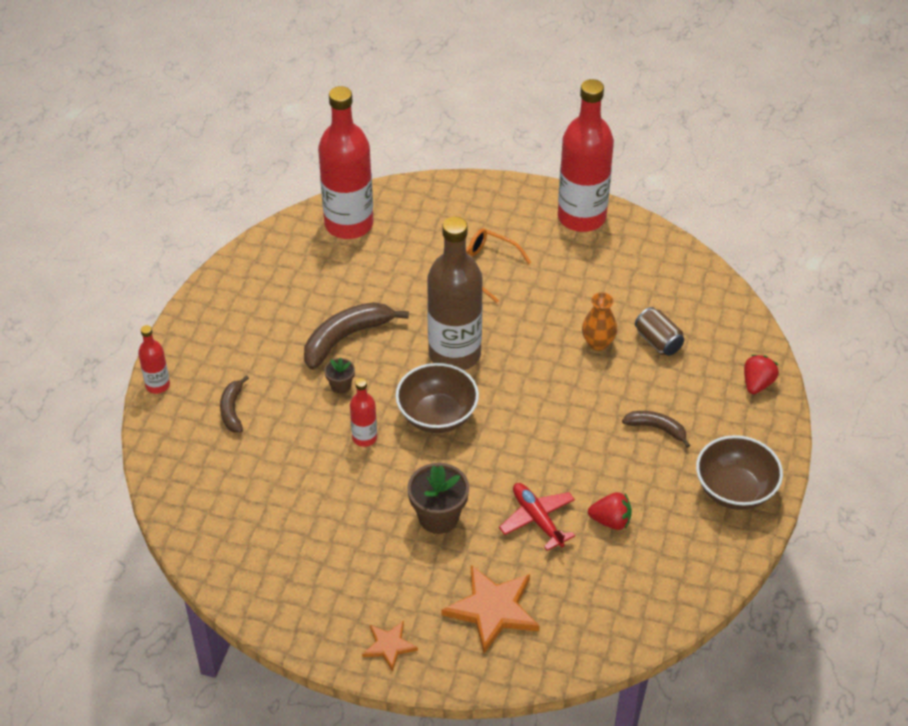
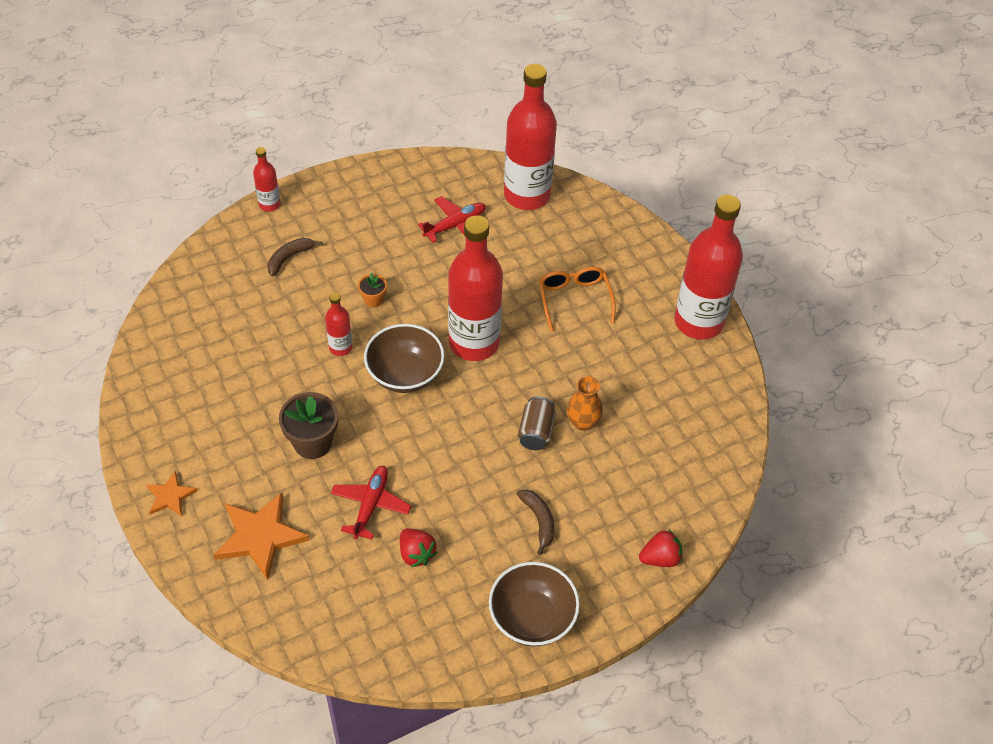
camera: 45 degrees right, 5 degrees up
brown banana [304,302,409,370] -> none
brown flower pot [324,358,355,394] -> orange flower pot [358,272,387,307]
brown bottle [427,216,483,370] -> red bottle [448,216,503,361]
brown can [635,307,684,356] -> brown can moved to [518,396,556,450]
none -> red plane [418,196,486,243]

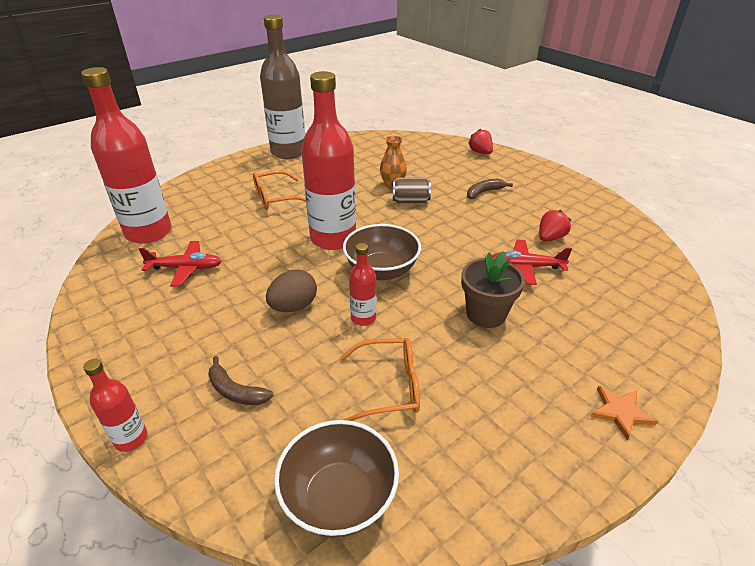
camera: 100 degrees left, 15 degrees down
orange star [214,493,310,580] -> none
orange flower pot [358,272,387,307] -> brown egg [266,269,317,312]
red plane [418,196,486,243] -> red plane turned 135 degrees clockwise [139,241,222,286]
brown bowl [489,562,580,646] -> brown bowl moved to [274,420,399,538]
red bottle [674,195,743,340] -> brown bottle [260,15,305,159]
none -> orange glasses [340,338,420,421]

